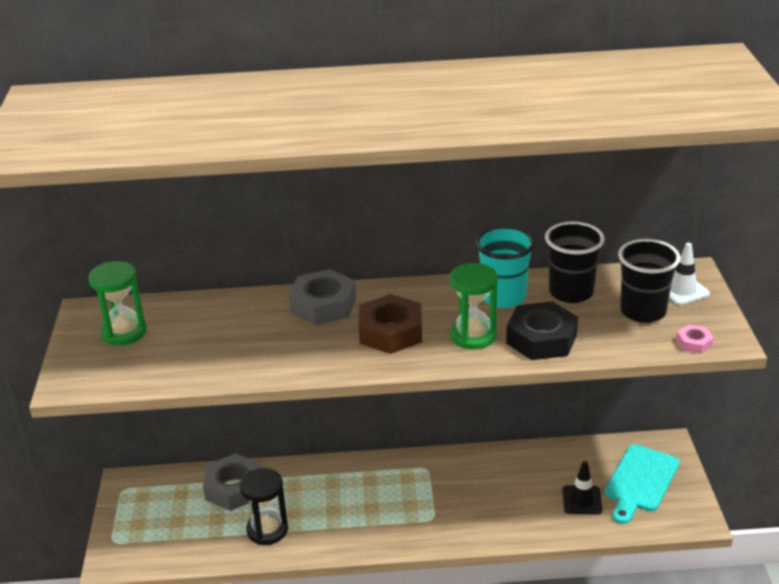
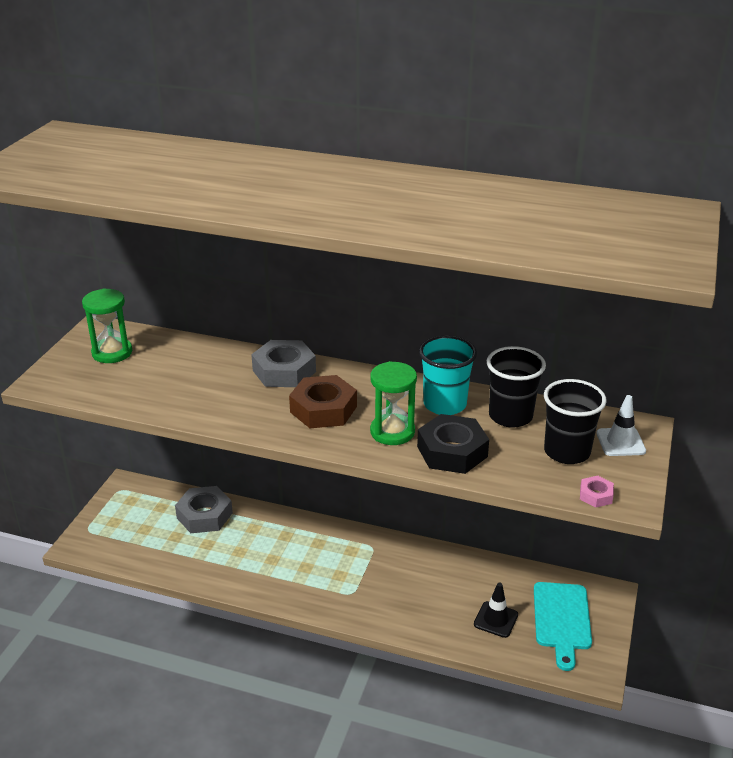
camera: 20 degrees right, 0 degrees up
black hourglass [240,468,288,545] -> none
turquoise cutting board [605,444,680,524] -> turquoise cutting board turned 45 degrees counterclockwise [534,582,592,671]

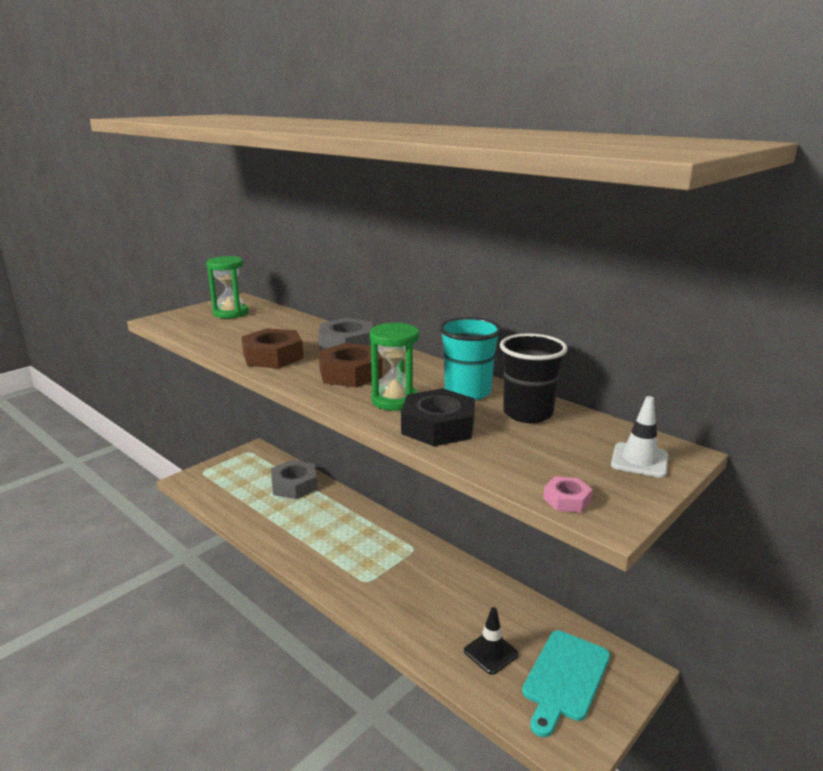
camera: 25 degrees right, 10 degrees down
black cup [544,379,607,464] -> none
none -> brown nut [241,329,304,368]

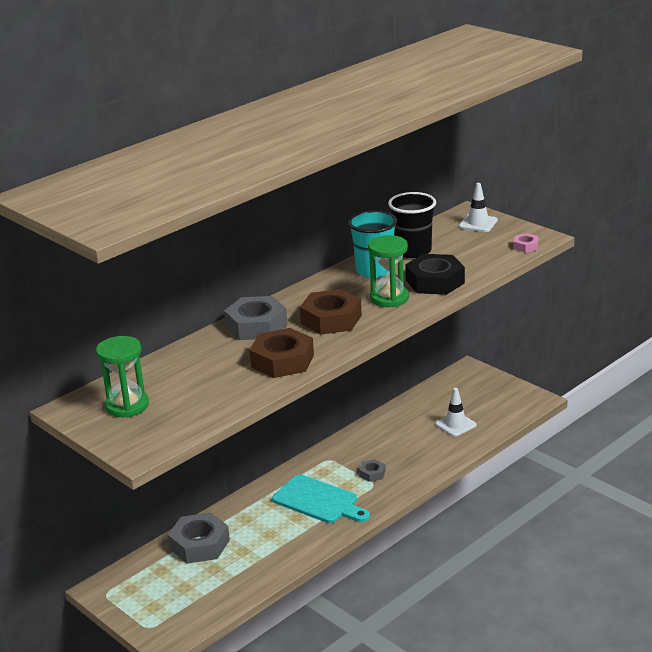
camera: 85 degrees left, 5 degrees up
black traffic cone [464,607,519,675] -> white traffic cone [435,388,477,437]
turquoise cutting board [522,630,610,737] -> turquoise cutting board moved to [272,474,370,523]
none -> grey nut [359,459,385,482]

